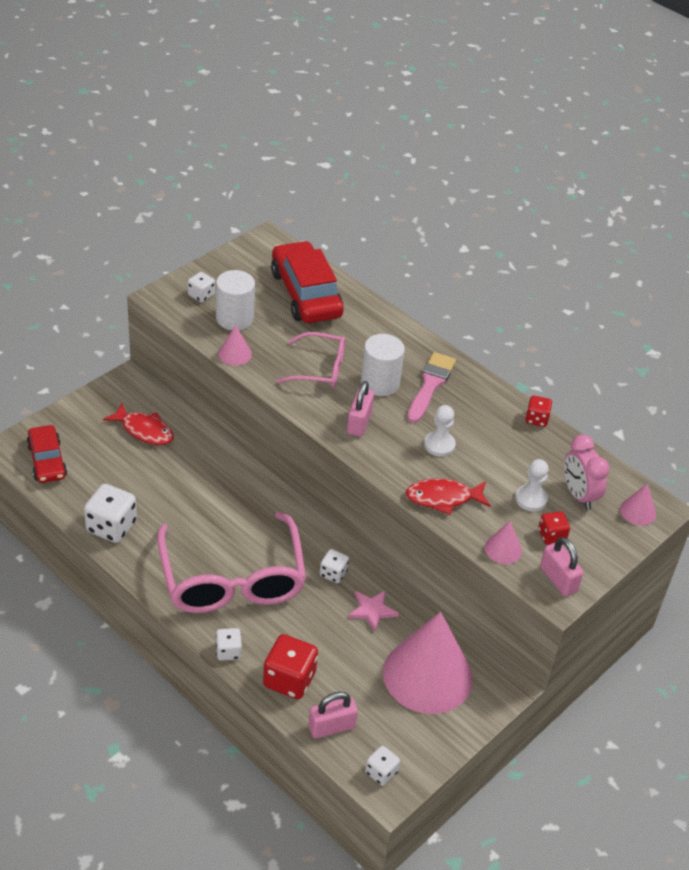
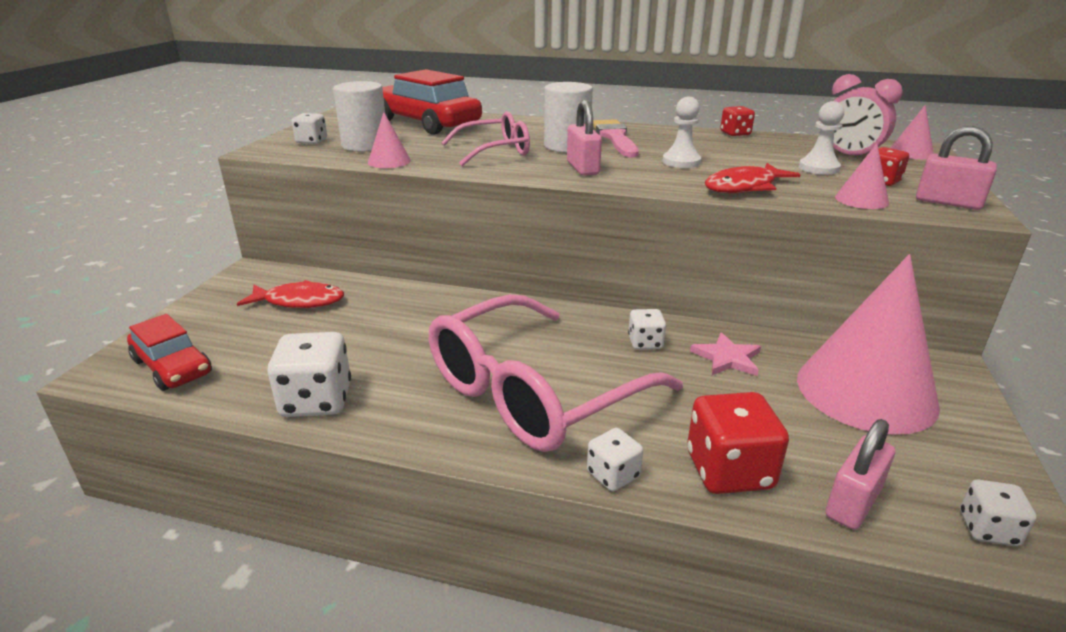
camera: 25 degrees left, 15 degrees down
pink glasses [157,512,306,613] -> pink glasses turned 90 degrees clockwise [429,294,683,452]

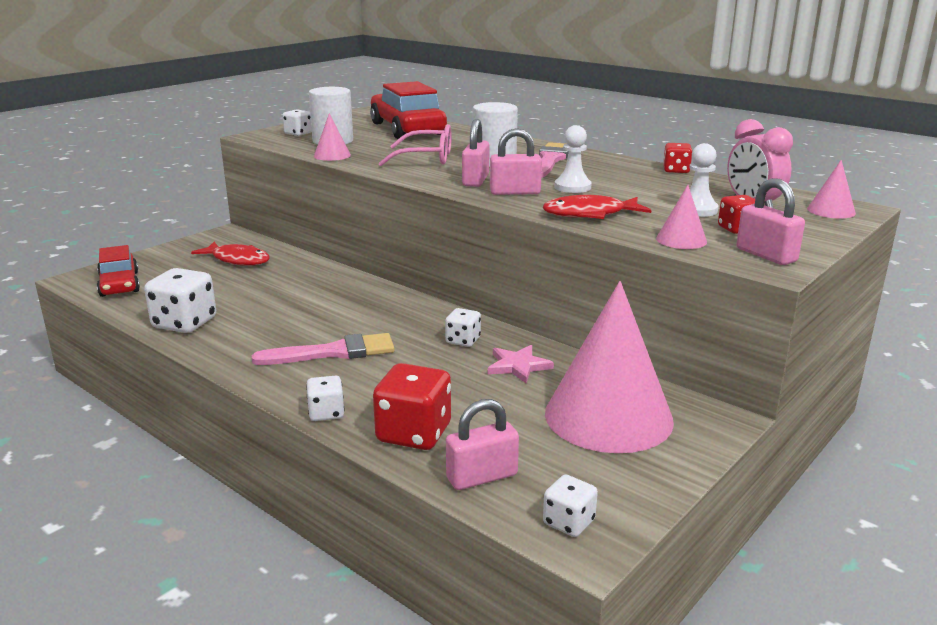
camera: 25 degrees right, 5 degrees down
pink glasses [429,294,683,452] -> pink brush [252,333,395,365]
none -> pink padlock [490,128,542,195]

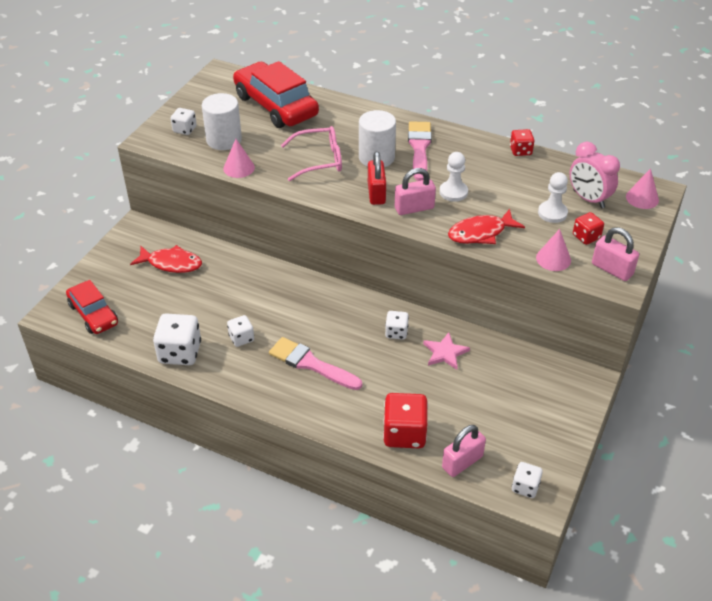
camera: 15 degrees left, 20 degrees up
pink brush [252,333,395,365] -> pink brush turned 120 degrees counterclockwise [269,337,362,390]
white dice [306,376,345,421] -> white dice moved to [227,315,254,347]
pink padlock [462,119,490,187] -> red padlock [368,151,386,205]
pink cone [545,281,674,453] -> none

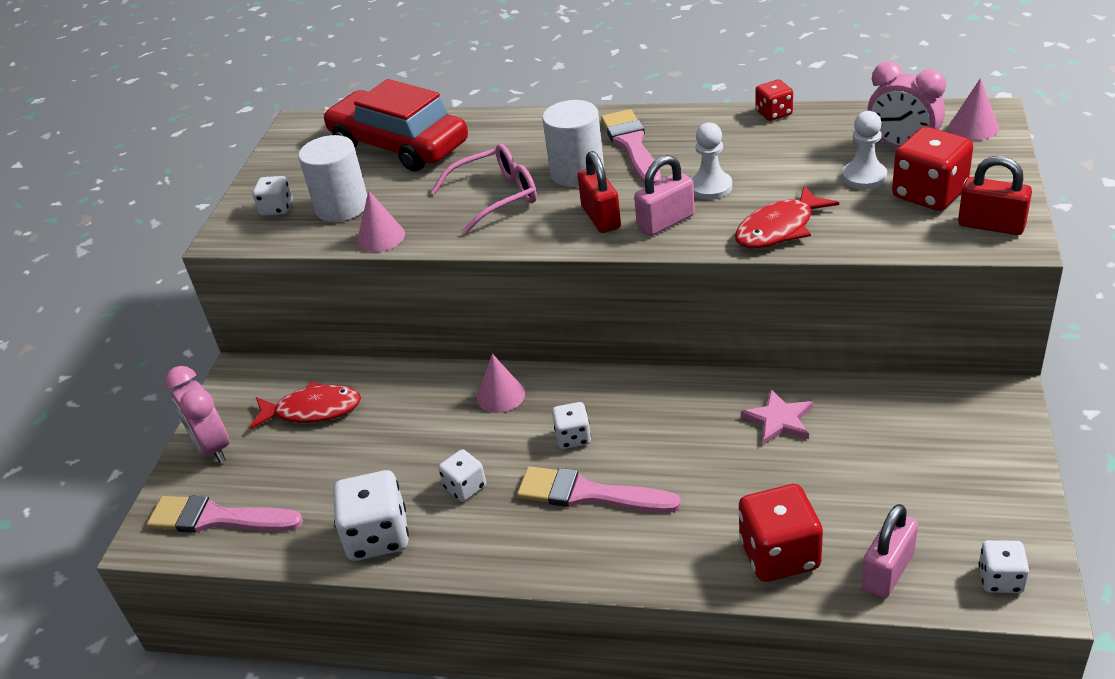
camera: 10 degrees left, 5 degrees down
red car [66,280,118,334] -> pink brush [147,495,303,533]
white dice [385,311,409,340] -> white dice moved to [552,402,591,449]
pink cone [536,229,571,271] -> pink cone moved to [477,354,525,413]
red dice [573,212,604,245] -> red dice [892,127,973,211], size x1.77
pink padlock [592,227,639,281] -> red padlock [958,156,1032,235]
none -> pink clock [165,366,229,463]

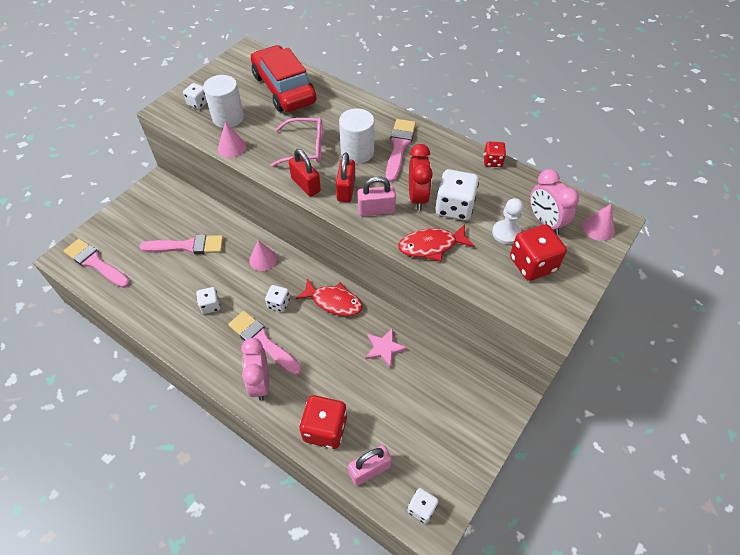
camera: 20 degrees right, 15 degrees up
pink clock [165,366,229,463] -> pink clock moved to [241,338,269,401]
red fish [249,382,361,430] -> red fish moved to [295,279,363,316]
white dice [333,470,409,561] -> white dice moved to [436,169,479,221]
white pawn [691,123,732,200] -> red clock [409,144,433,211]
red padlock [958,156,1032,235] -> red padlock moved to [289,149,321,197]
none -> pink brush [140,235,224,254]

